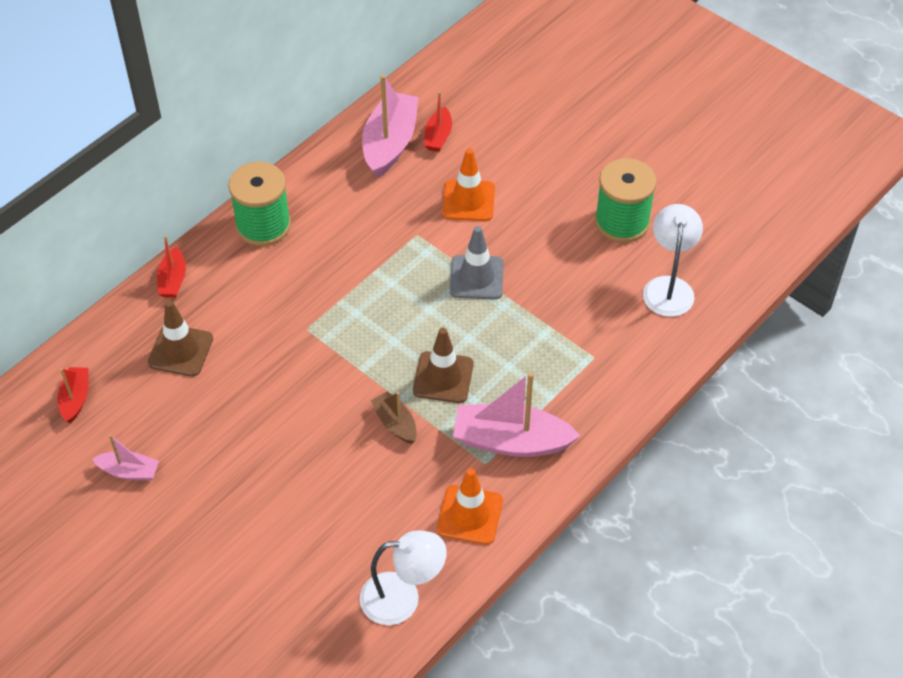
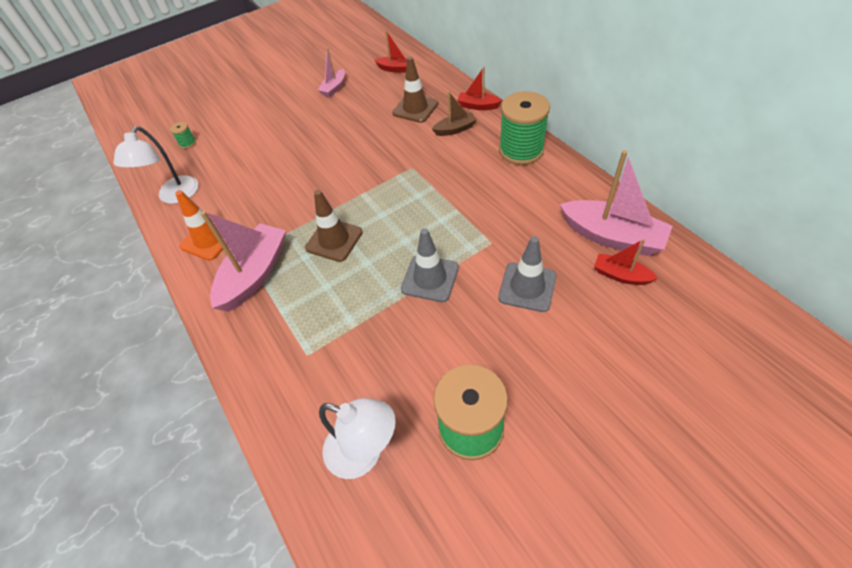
camera: 110 degrees right, 0 degrees up
brown boat [371,391,417,444] -> brown boat moved to [432,91,477,136]
orange traffic cone [442,148,495,221] -> grey traffic cone [498,236,556,312]
none -> green spool [170,122,196,149]

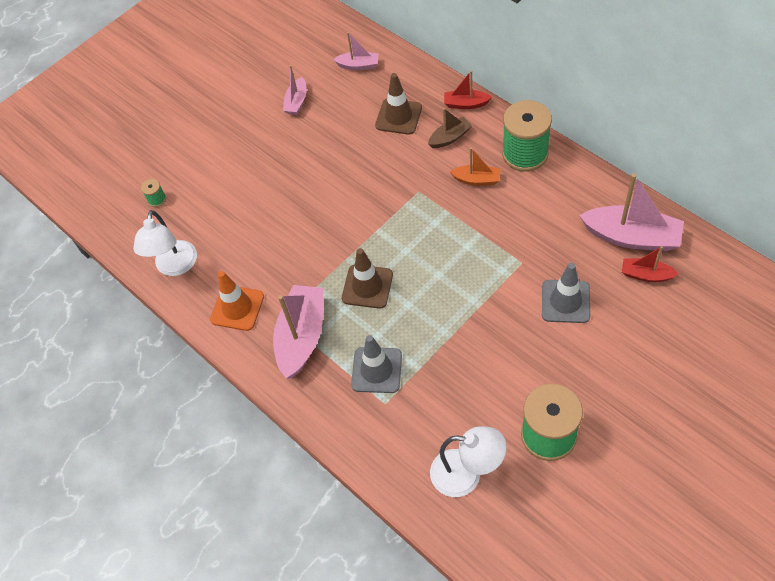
camera: 10 degrees left, 5 degrees up
red boat [375,30,407,73] -> pink boat [333,32,379,70]
grey traffic cone [401,228,459,302] -> grey traffic cone moved to [351,335,402,393]
none -> orange boat [450,148,501,185]

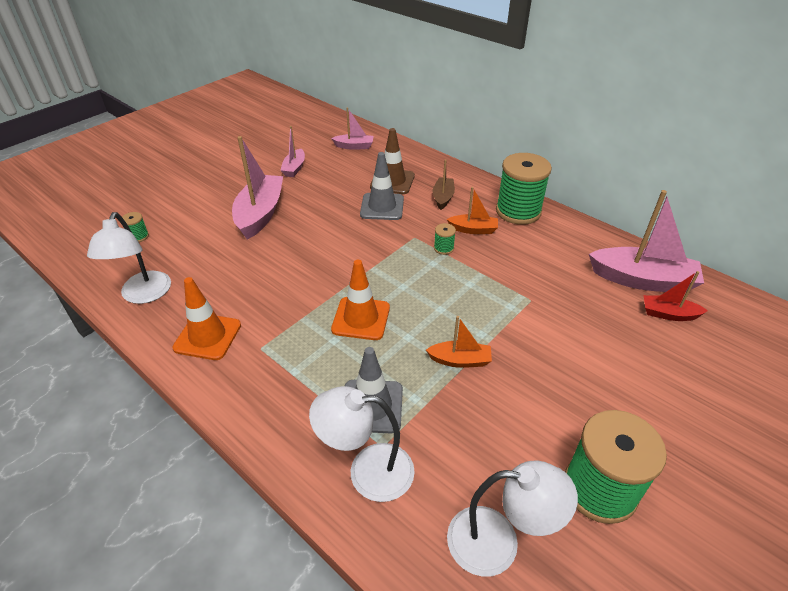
camera: 10 degrees left, 15 degrees down
pink boat [273,285,323,379] -> pink boat moved to [232,136,283,239]
brown traffic cone [342,248,393,309] -> orange traffic cone [331,260,390,340]
brown boat [428,108,472,148] -> brown boat turned 45 degrees counterclockwise [433,159,455,210]
red boat [444,71,492,109] -> none
grey traffic cone [542,263,590,323] -> grey traffic cone moved to [360,152,404,220]
none -> white lamp [309,386,415,502]
none -> orange boat [426,316,492,368]
none -> green spool [434,223,456,255]

